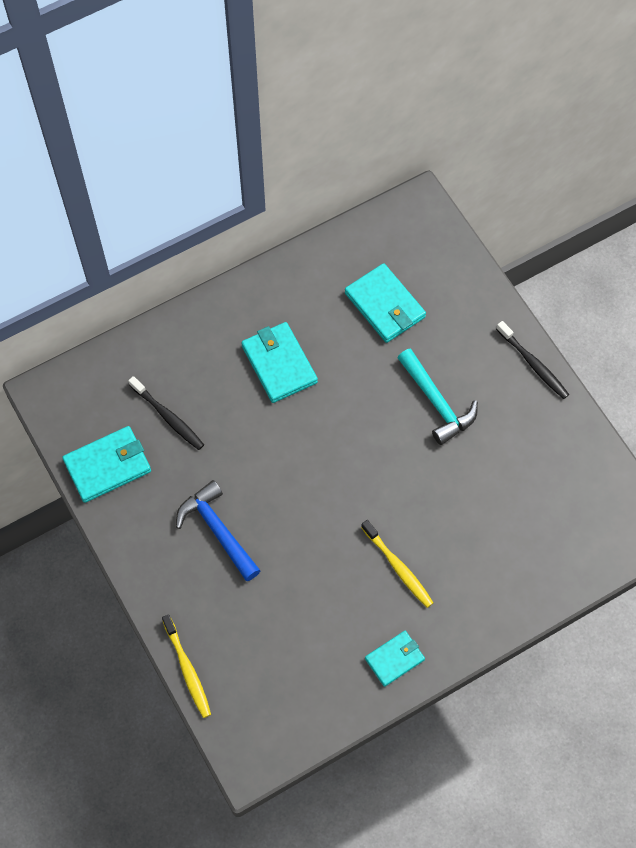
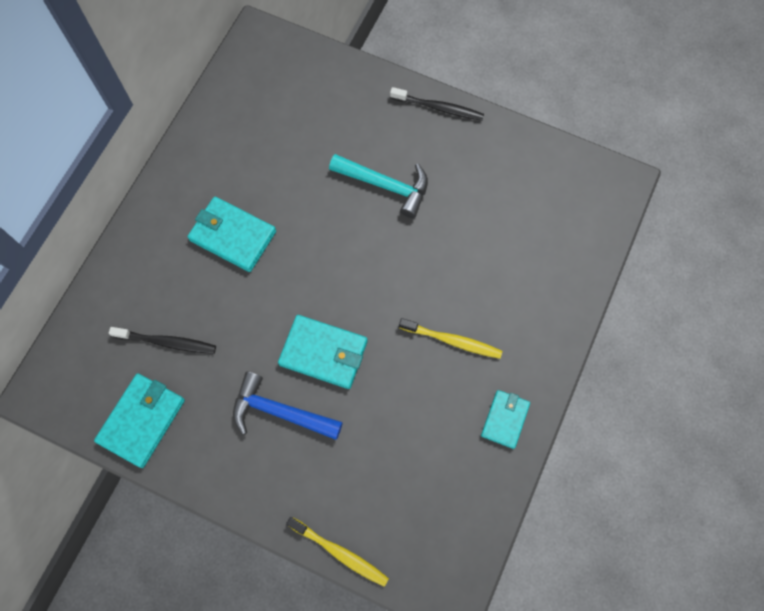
camera: 35 degrees left, 5 degrees up
turquoise wallet [345,263,426,343] -> turquoise wallet moved to [278,315,368,389]

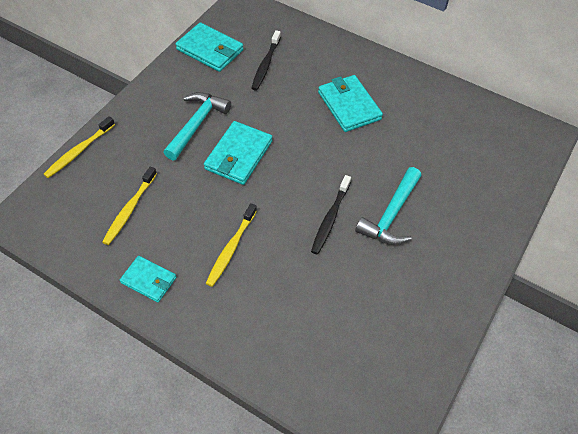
camera: 95 degrees right, 15 degrees down
turquoise wallet [187,197,276,272] -> turquoise wallet turned 60 degrees counterclockwise [318,75,383,132]
blue hammer [233,371,343,440] -> turquoise hammer [163,92,231,160]
black toothbrush [390,87,484,121] -> black toothbrush moved to [311,175,351,255]
none -> yellow toothbrush [103,167,157,245]

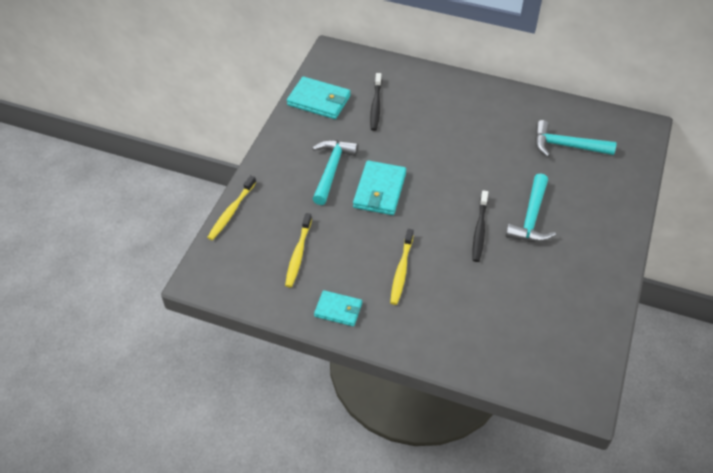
camera: 10 degrees left, 5 degrees down
turquoise wallet [318,75,383,132] -> none
none -> turquoise hammer [535,120,616,157]

